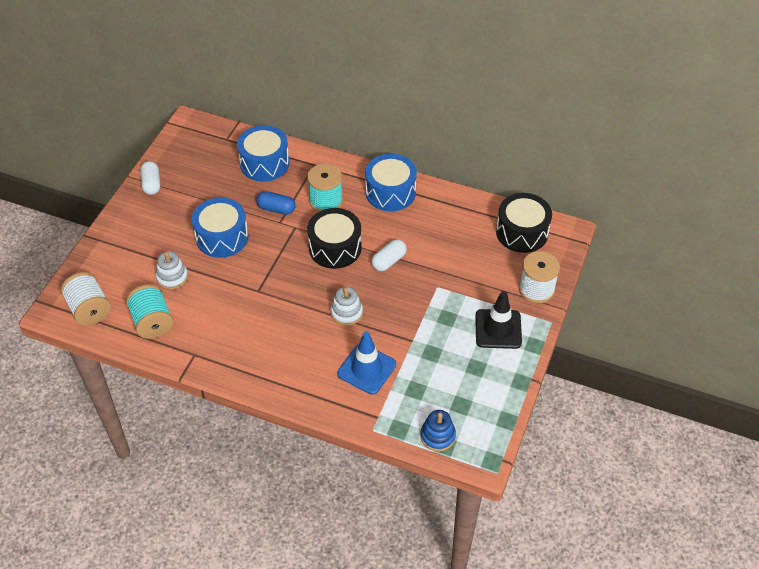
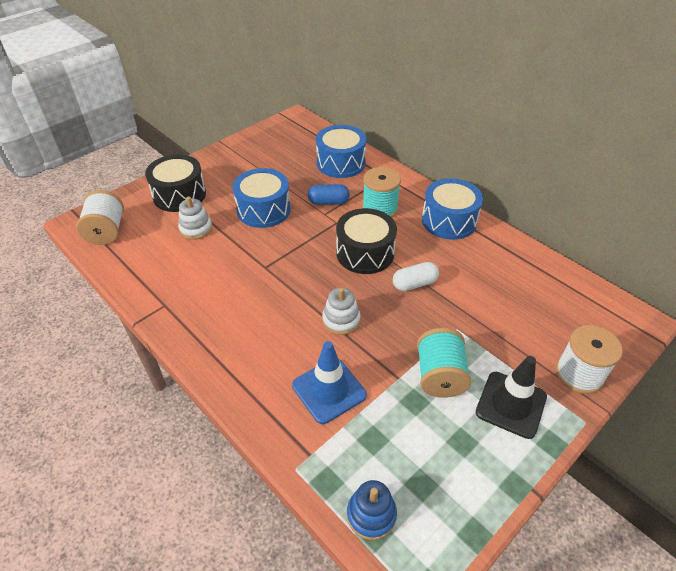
camera: 25 degrees right, 5 degrees down
turquoise spool [126,284,173,339] -> turquoise spool moved to [417,328,471,398]
white capsule [140,161,160,195] -> none
blue capsule [256,191,296,215] -> blue capsule turned 45 degrees counterclockwise [308,184,350,205]
black drum [496,193,552,253] -> black drum moved to [145,154,206,212]

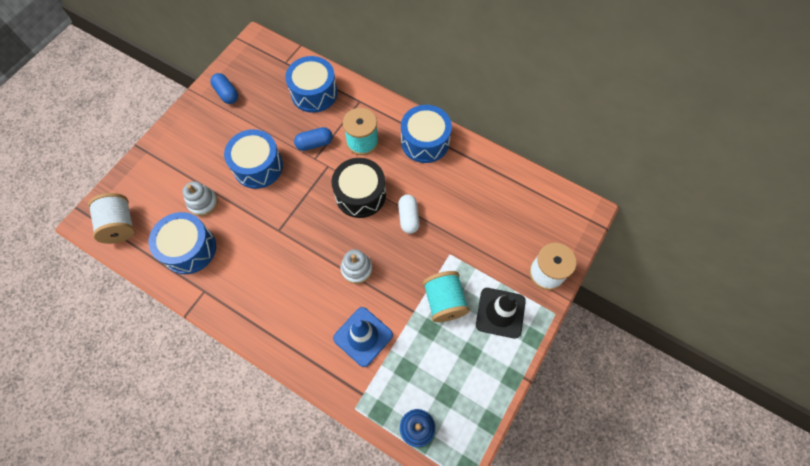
camera: 15 degrees left, 20 degrees up
black drum [145,154,206,212] -> none
white capsule [393,262,439,291] -> white capsule turned 60 degrees counterclockwise [398,195,420,234]
none -> blue drum [149,212,216,274]
none -> blue capsule [210,73,238,104]

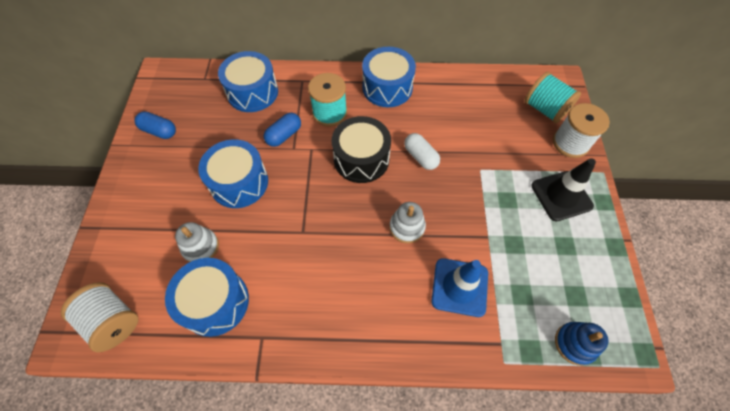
camera: 30 degrees left, 5 degrees down
turquoise spool [423,271,470,322] -> turquoise spool moved to [524,72,581,123]

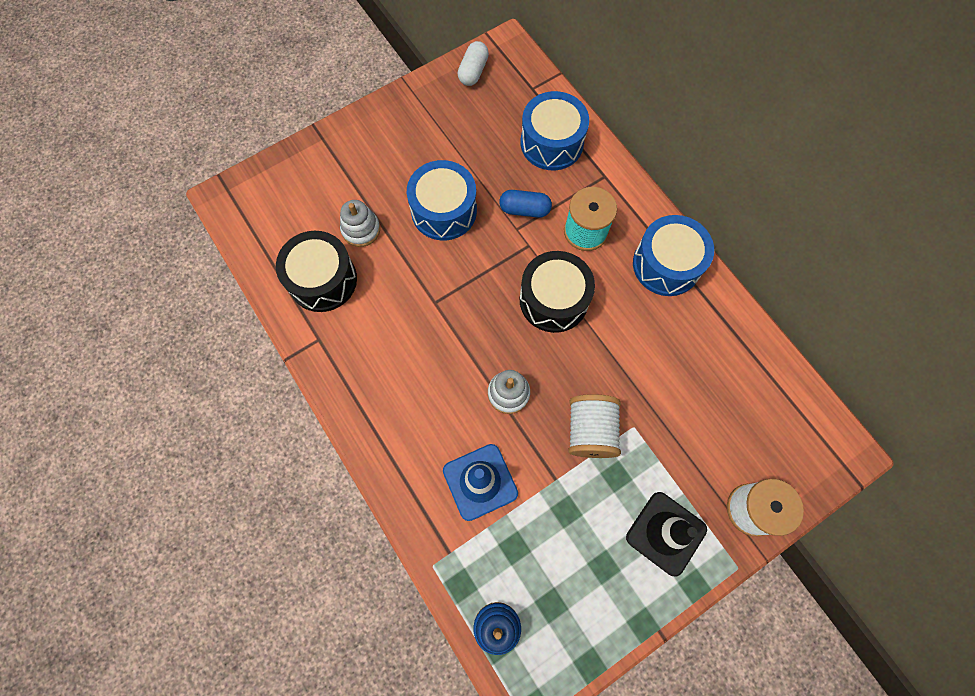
camera: 55 degrees right, 10 degrees up
white spool [61,282,138,352] -> white spool moved to [568,394,621,458]
blue capsule [135,112,176,139] -> none
blue drum [165,258,249,337] -> black drum [276,231,357,312]
white capsule [404,133,440,170] -> white capsule moved to [458,41,489,86]
turquoise spool [524,72,581,123] -> none

